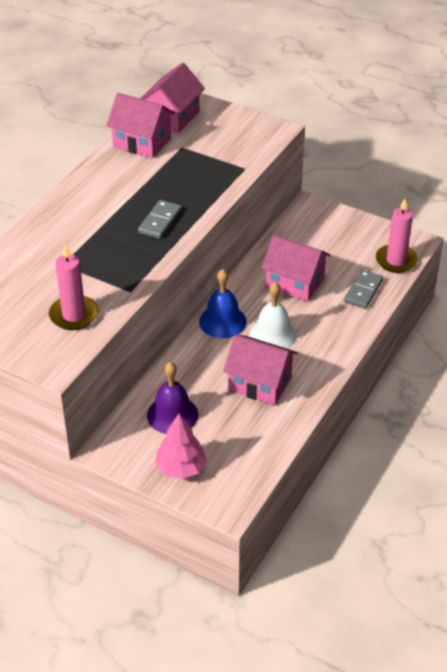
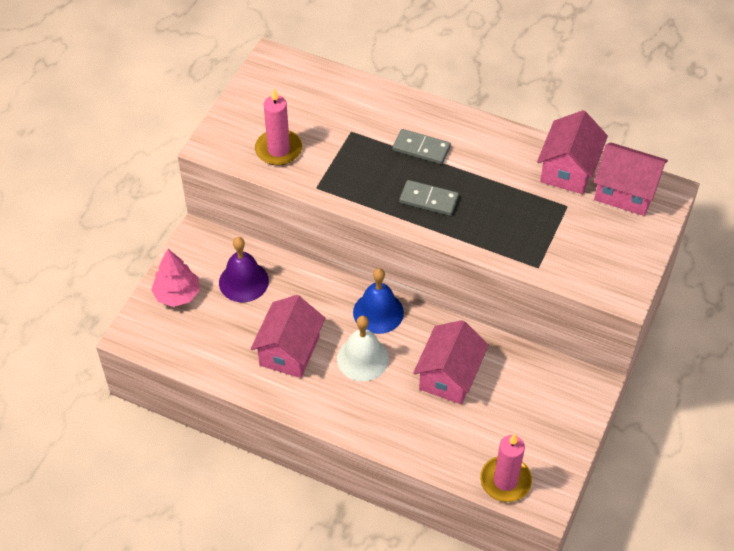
camera: 85 degrees right, 10 degrees up
grey domino [344,270,383,309] -> grey domino moved to [393,129,451,164]

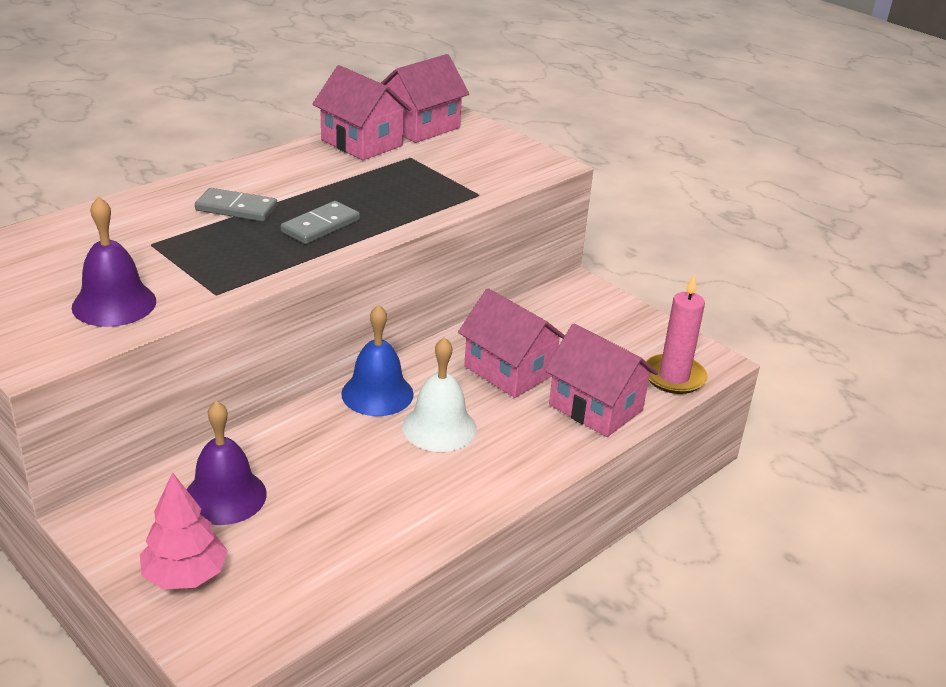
camera: 70 degrees left, 20 degrees down
pink house [251,295,325,378] -> pink house moved to [545,324,658,437]
pink candle [255,88,302,165] -> purple bell [72,196,156,327]
grey domino [393,129,451,164] -> grey domino turned 60 degrees clockwise [195,188,277,222]

